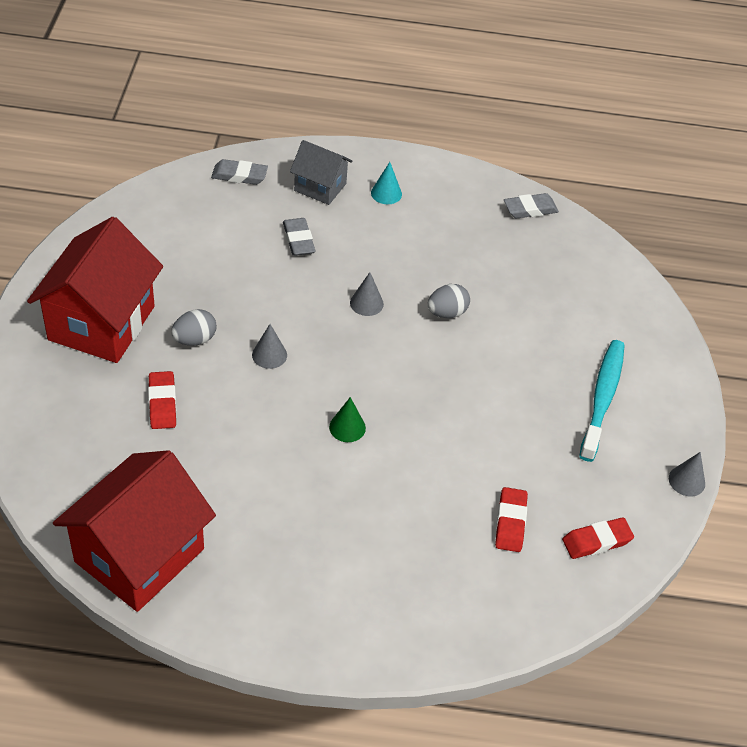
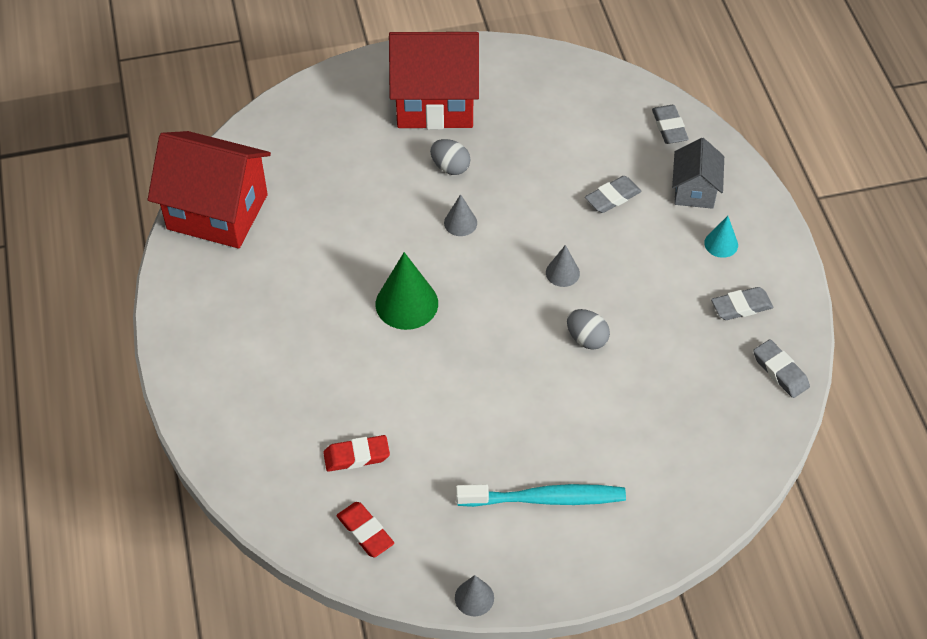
camera: 75 degrees right, 5 degrees up
red eraser [148,371,176,429] -> none
green cone [329,397,366,442] -> green cone [376,252,438,330], size x1.81
none -> grey eraser [711,287,773,320]

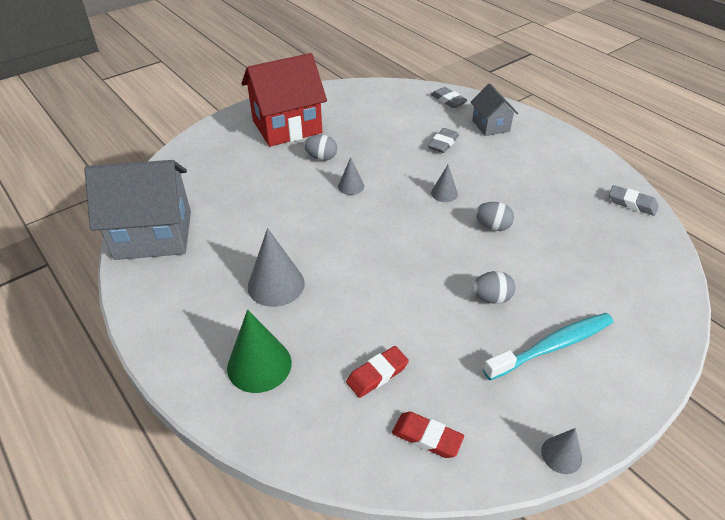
camera: 25 degrees left, 10 degrees down
red house [148,131,271,248] -> grey house [84,160,191,260]
green cone [376,252,438,330] -> green cone moved to [227,309,292,393]
turquoise cone [704,216,738,258] -> none
grey eraser [711,287,773,320] -> none
none -> grey cone [248,228,305,307]
none -> grey egg [472,271,516,304]

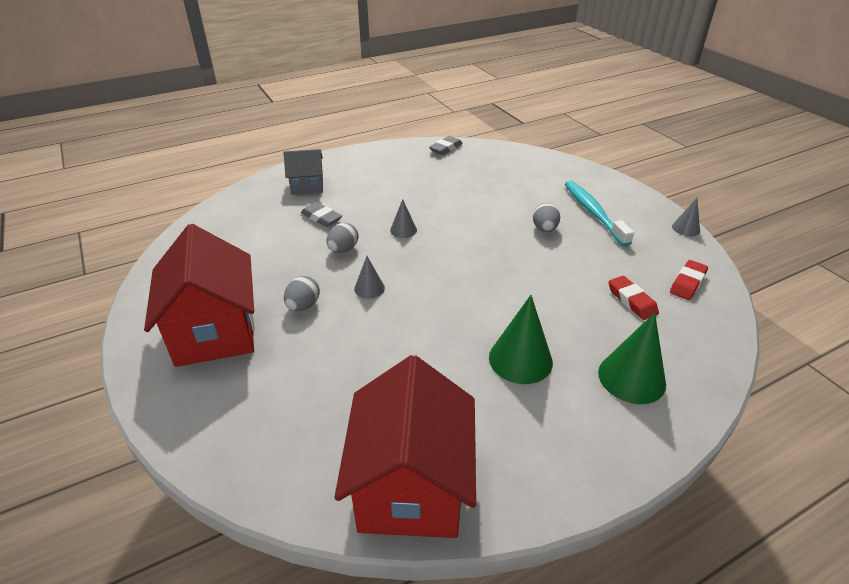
camera: 80 degrees left, 5 degrees down
grey house [84,160,191,260] -> red house [334,355,476,538]
grey cone [248,228,305,307] -> green cone [489,295,553,384]
grey eraser [431,87,468,108] -> none
grey egg [475,202,514,231] -> grey egg moved to [326,223,358,253]

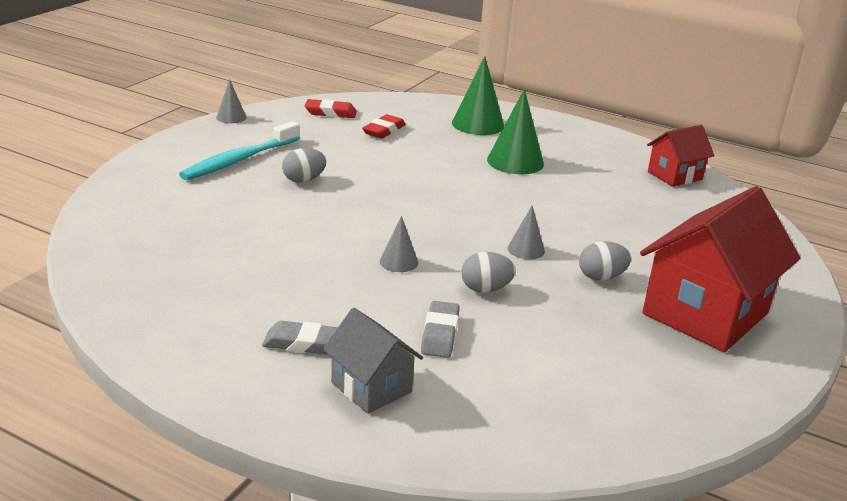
camera: 125 degrees left, 10 degrees down
red house [334,355,476,538] -> red house [647,125,715,187], size x0.54
grey eraser [429,136,463,155] -> grey eraser moved to [262,321,338,354]

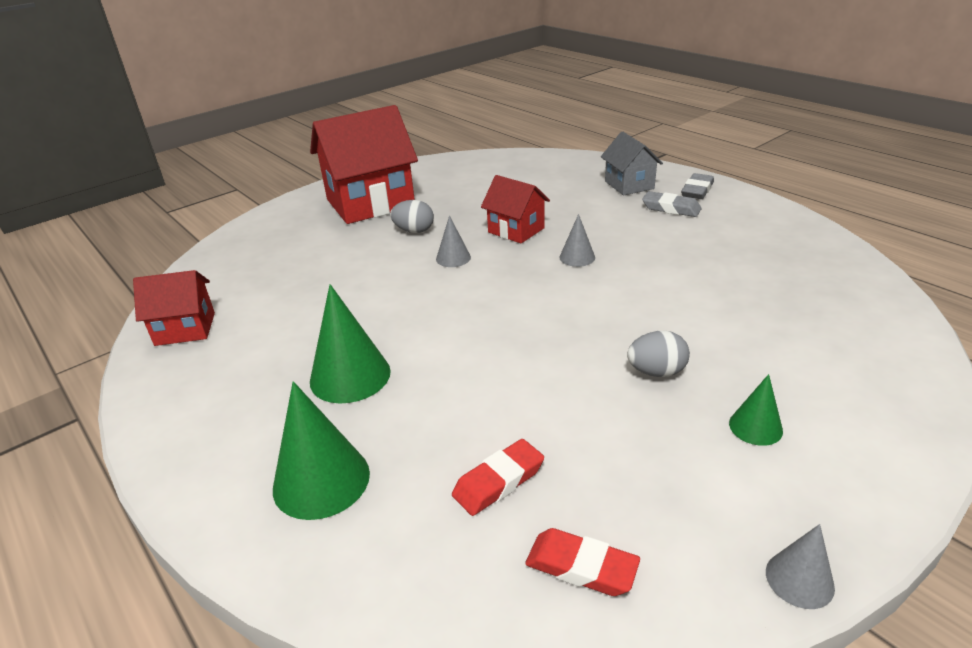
camera: 155 degrees left, 5 degrees up
turquoise toothbrush [179,121,300,180] -> green cone [729,374,783,446]
grey eraser [421,301,460,358] -> grey eraser moved to [681,173,714,199]
grey egg [461,252,516,293] -> red house [481,175,550,244]

